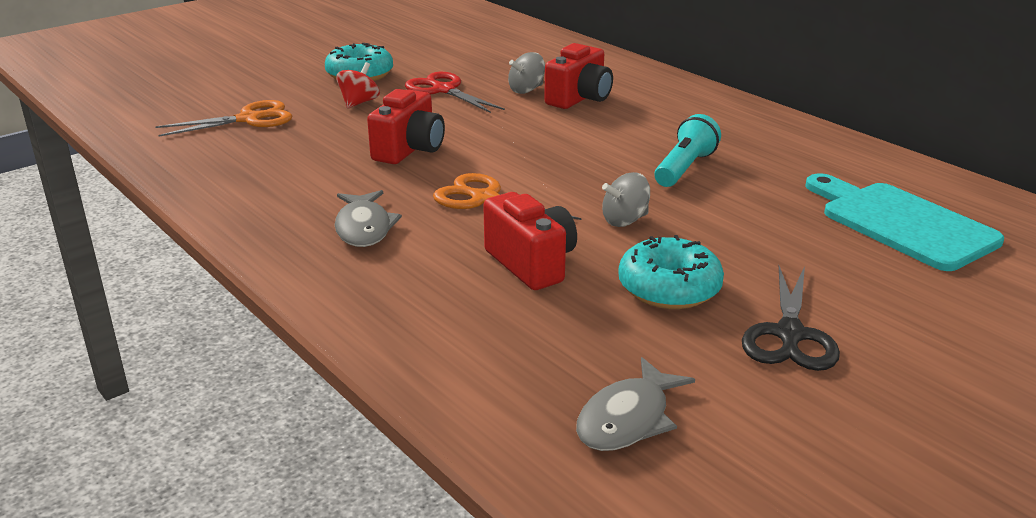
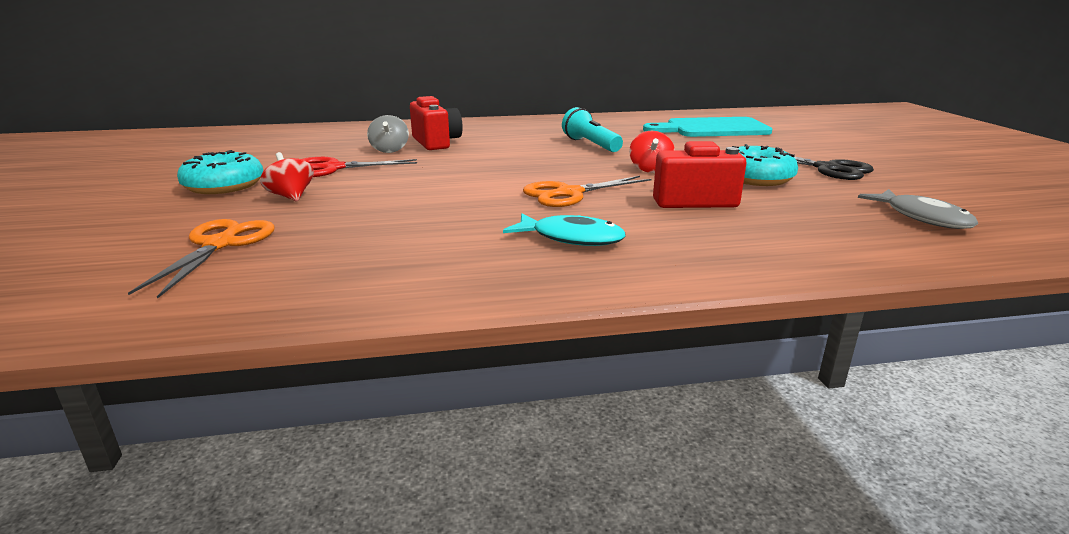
camera: 60 degrees left, 5 degrees down
grey fish [335,190,402,247] -> turquoise fish [503,213,626,246]
red camera [367,89,445,164] -> none
grey spinning top [602,172,650,227] -> red spinning top [629,131,675,173]

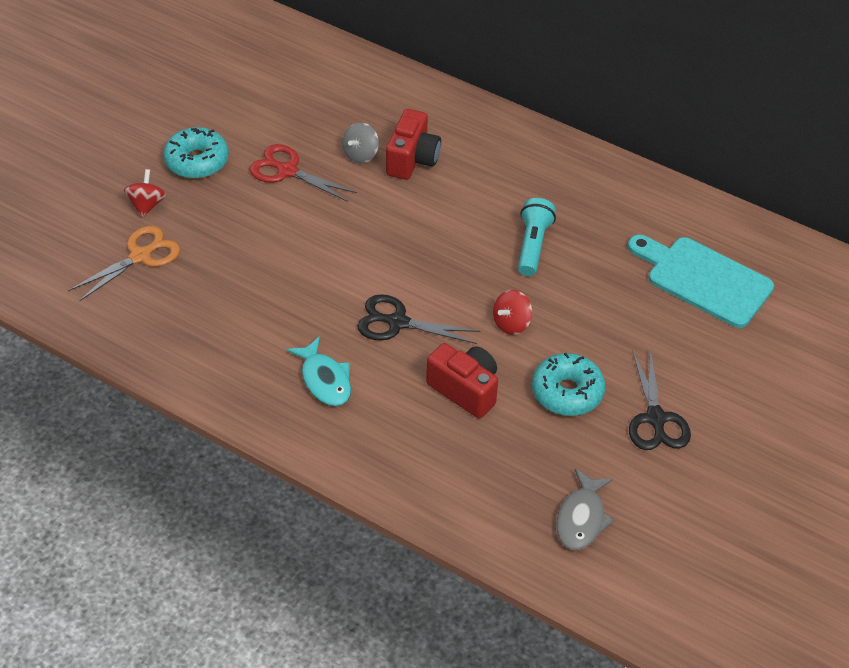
camera: 40 degrees right, 25 degrees up
red spinning top [260,152,314,202] -> red spinning top moved to [124,169,166,218]
orange scissors [523,176,651,207] -> black scissors [357,294,481,344]

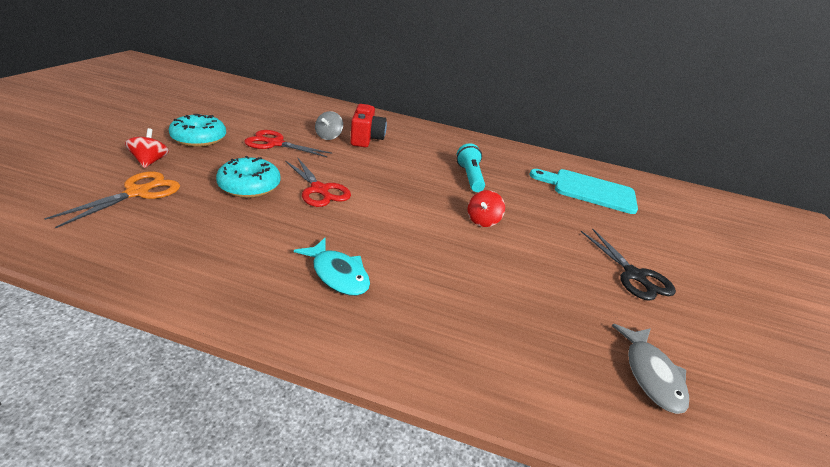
camera: 20 degrees left, 15 degrees down
black scissors [357,294,481,344] -> none
red camera [426,343,498,419] -> none
turquoise donut [532,353,605,416] -> turquoise donut moved to [216,156,281,198]
none -> red scissors [285,158,351,207]

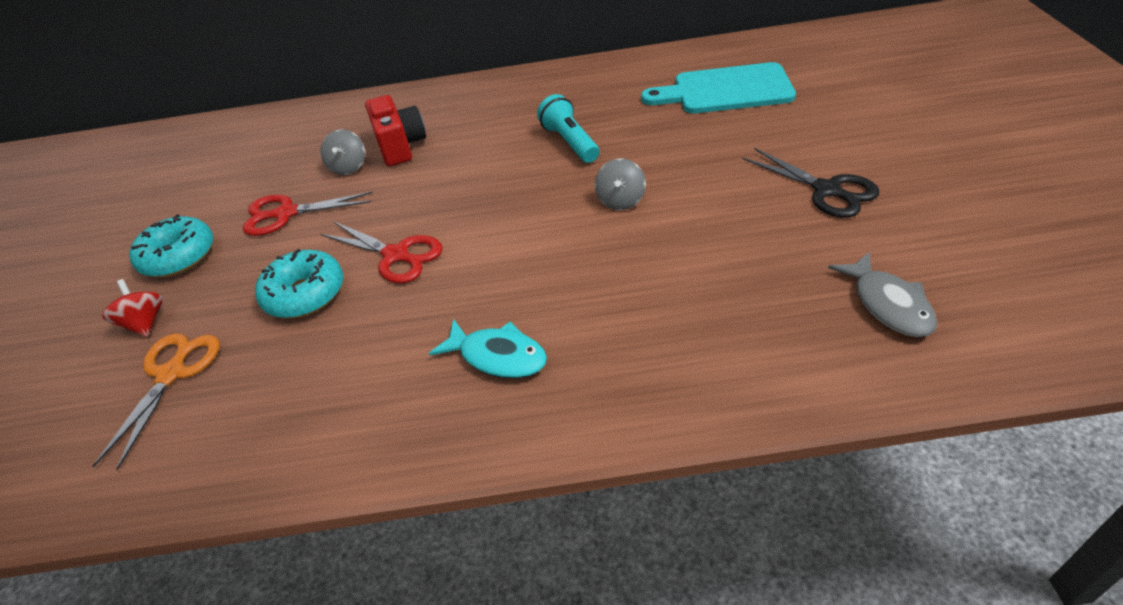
camera: 10 degrees left, 10 degrees up
red spinning top [467,190,505,227] -> grey spinning top [595,158,646,210]

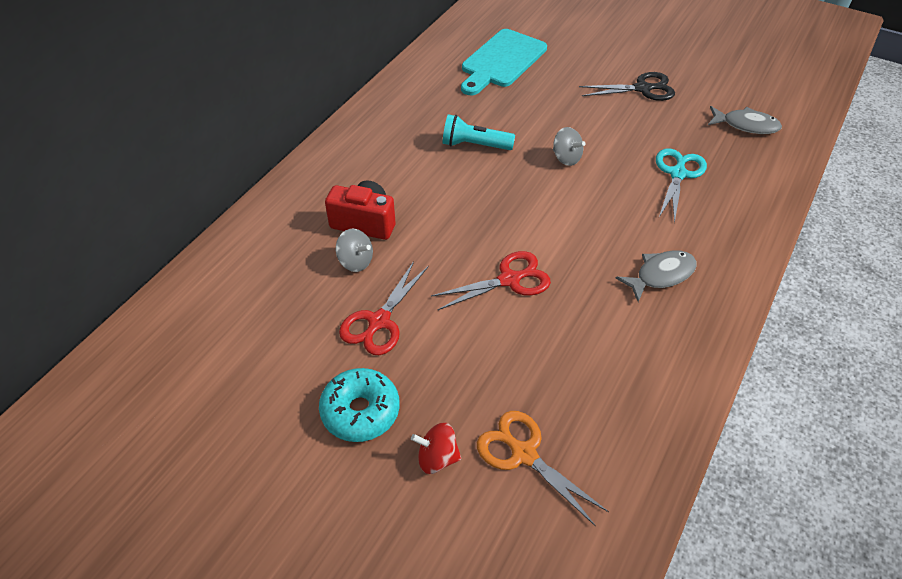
camera: 60 degrees left, 5 degrees up
turquoise donut [255,249,343,318] -> none
turquoise fish [429,319,547,378] -> grey fish [615,250,697,302]
none -> turquoise scissors [656,148,707,223]

